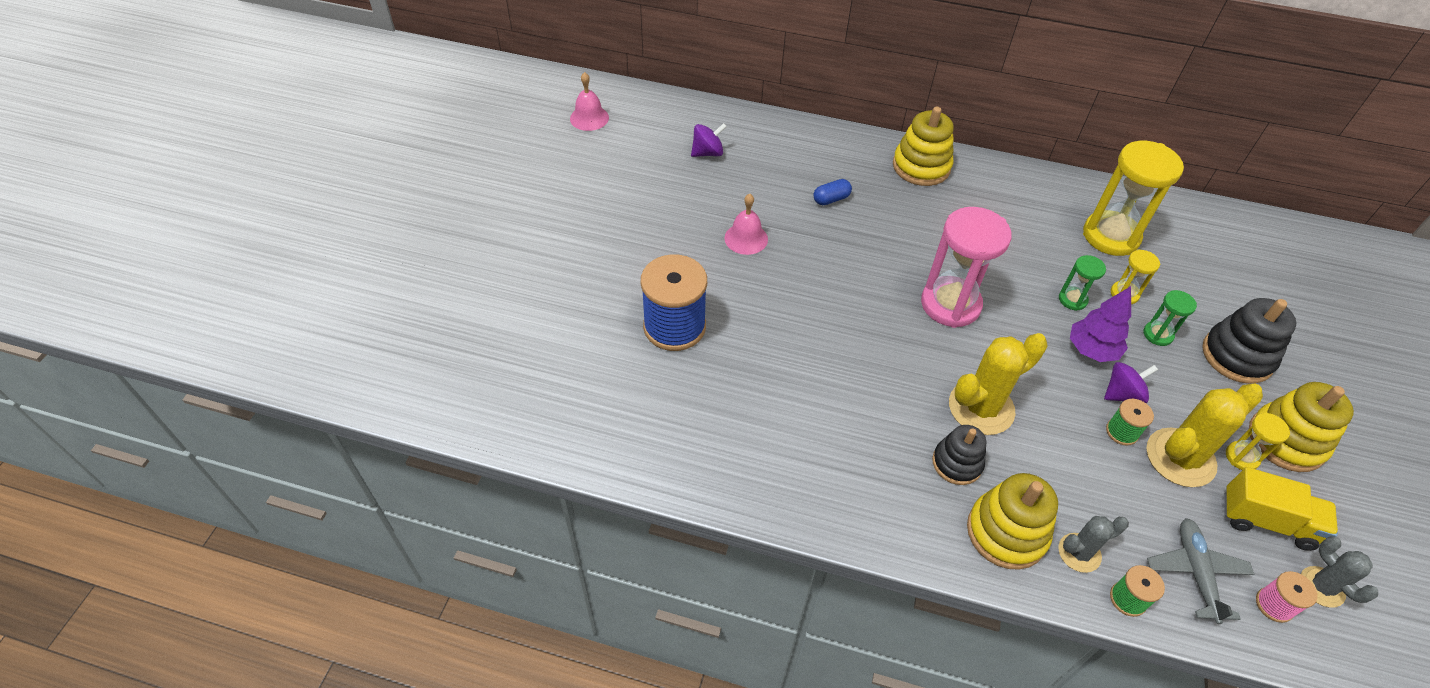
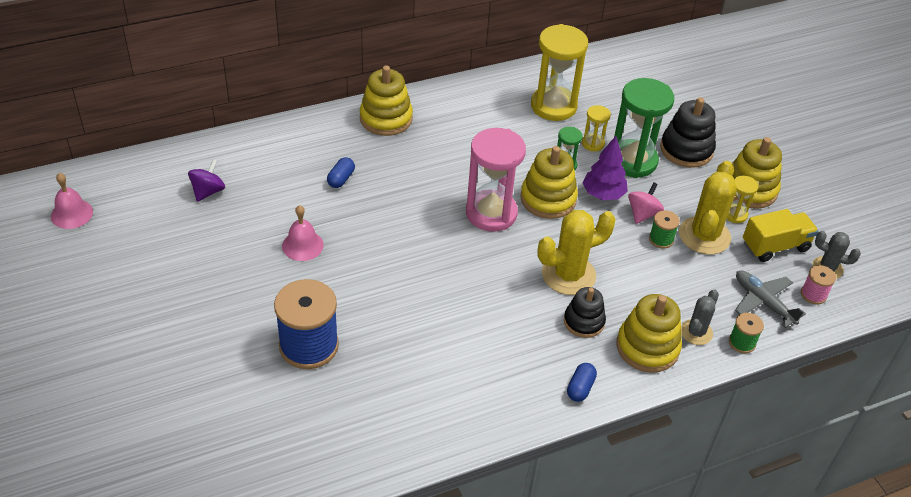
camera: 40 degrees left, 5 degrees down
yellow cactus [949,333,1048,435] -> yellow cactus turned 45 degrees clockwise [537,210,616,295]
purple spinning top [1104,362,1158,403] -> pink spinning top [628,182,664,224]
green hourglass [1143,290,1197,346] -> green hourglass [614,78,674,178], size x2.09
none -> yellow stacking toy [520,146,578,219]
none -> blue capsule [567,363,597,402]

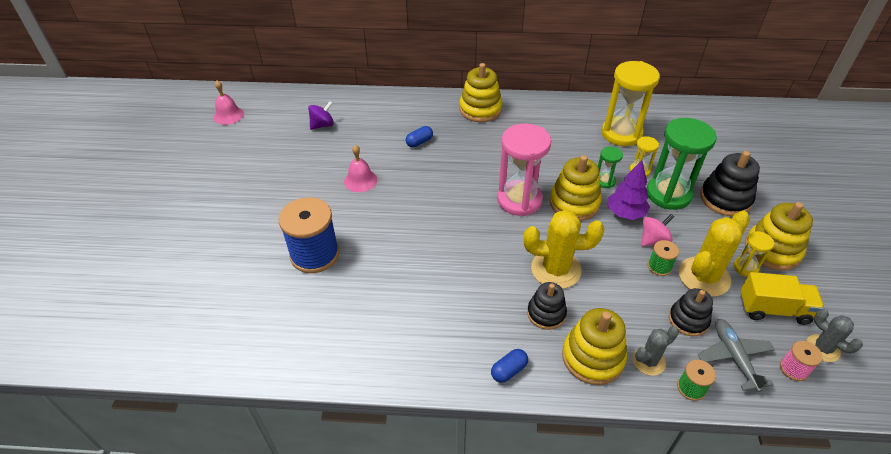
camera: 30 degrees right, 0 degrees up
none -> black stacking toy [669,288,713,336]

